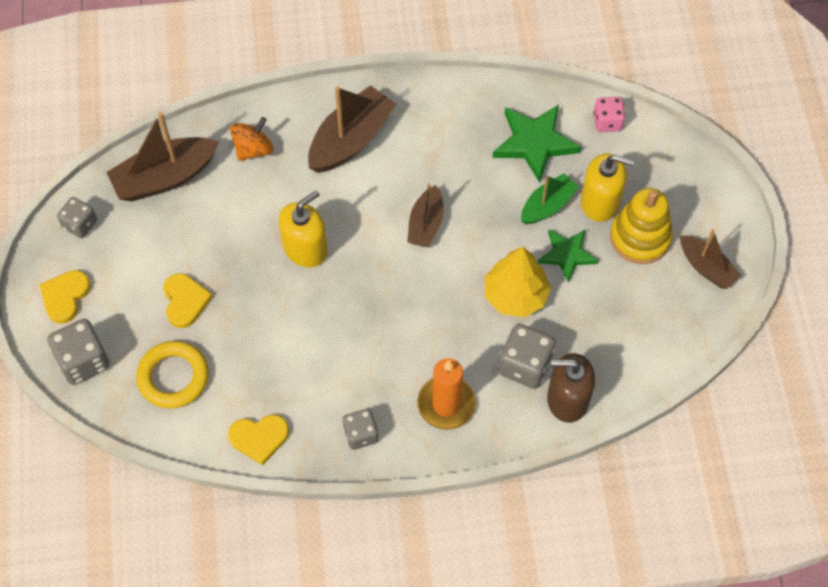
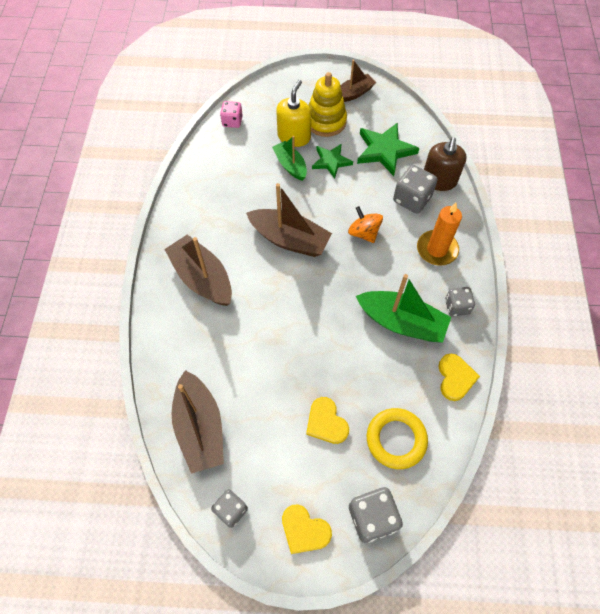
camera: 80 degrees left, 0 degrees up
yellow heart [163,273,213,328] -> yellow heart turned 120 degrees counterclockwise [306,397,349,444]
orange spinning top [230,117,273,161] -> orange spinning top moved to [348,206,383,243]
yellow soap dispenser [279,190,328,268] -> none
brown boat [407,183,444,247] -> brown boat [246,183,332,257], size x1.63
yellow tree [485,247,551,317] -> none
green star [493,105,581,183] -> green star moved to [357,122,419,176]
none -> green boat [356,274,451,342]

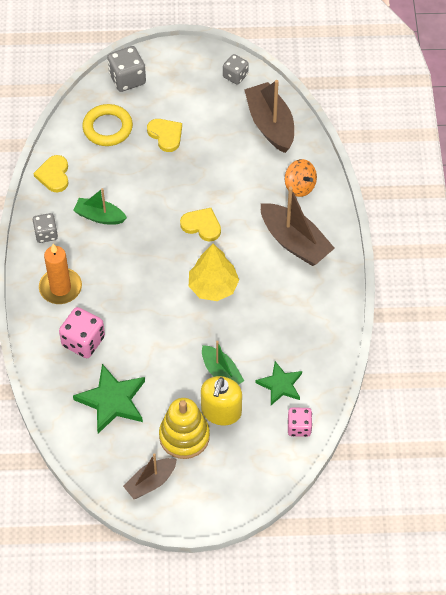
camera: 175 degrees right, 5 degrees down
brown boat [246,183,332,257] -> yellow tree [189,244,239,301]
yellow heart [282,504,332,554] -> yellow heart moved to [180,208,221,241]
green star [312,144,353,179] -> green star moved to [255,361,302,405]
orange spinning top [348,206,383,243] -> orange spinning top moved to [285,159,317,197]
green boat [356,274,451,342] -> green boat [73,188,127,225], size x0.61
grey dice [393,165,437,214] -> pink dice [59,307,105,358]
brown soap dispenser [424,137,466,191] -> none

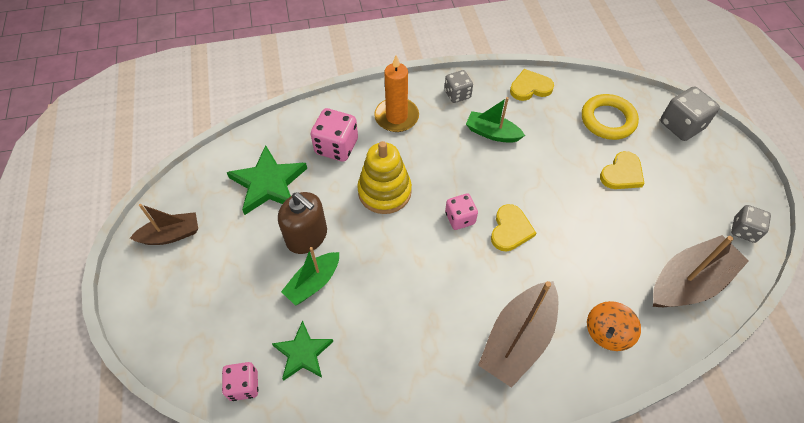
camera: 80 degrees right, 0 degrees up
green boat [73,188,127,225] -> green boat turned 75 degrees counterclockwise [466,97,525,143]
brown boat [123,453,177,499] -> brown boat turned 120 degrees clockwise [130,204,198,245]
yellow stacking toy [159,398,210,459] -> yellow stacking toy moved to [357,141,412,214]
yellow tree [189,244,239,301] -> none
yellow soap dispenser [201,376,242,425] -> none
none -> brown soap dispenser [278,192,327,254]
none -> pink dice [445,193,478,230]

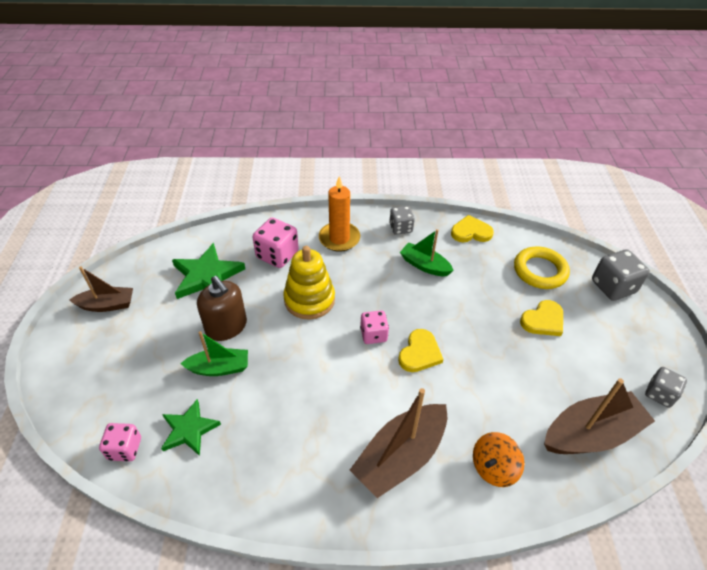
camera: 10 degrees right, 10 degrees down
green boat [281,247,339,306] -> green boat turned 150 degrees counterclockwise [180,331,248,376]

